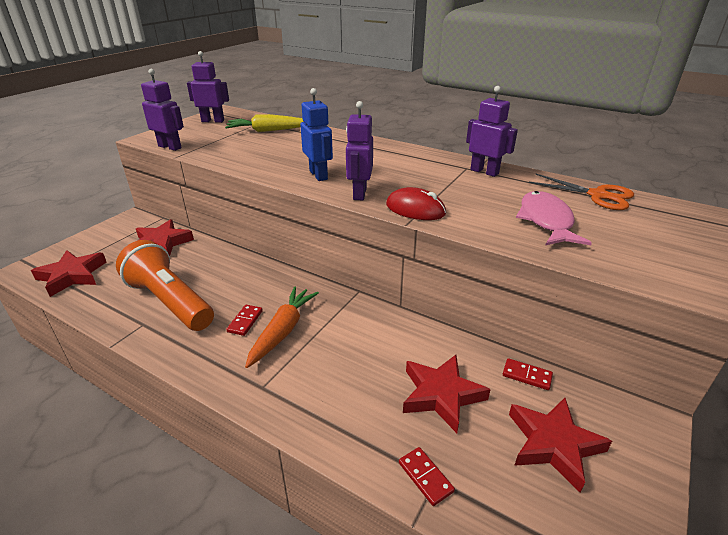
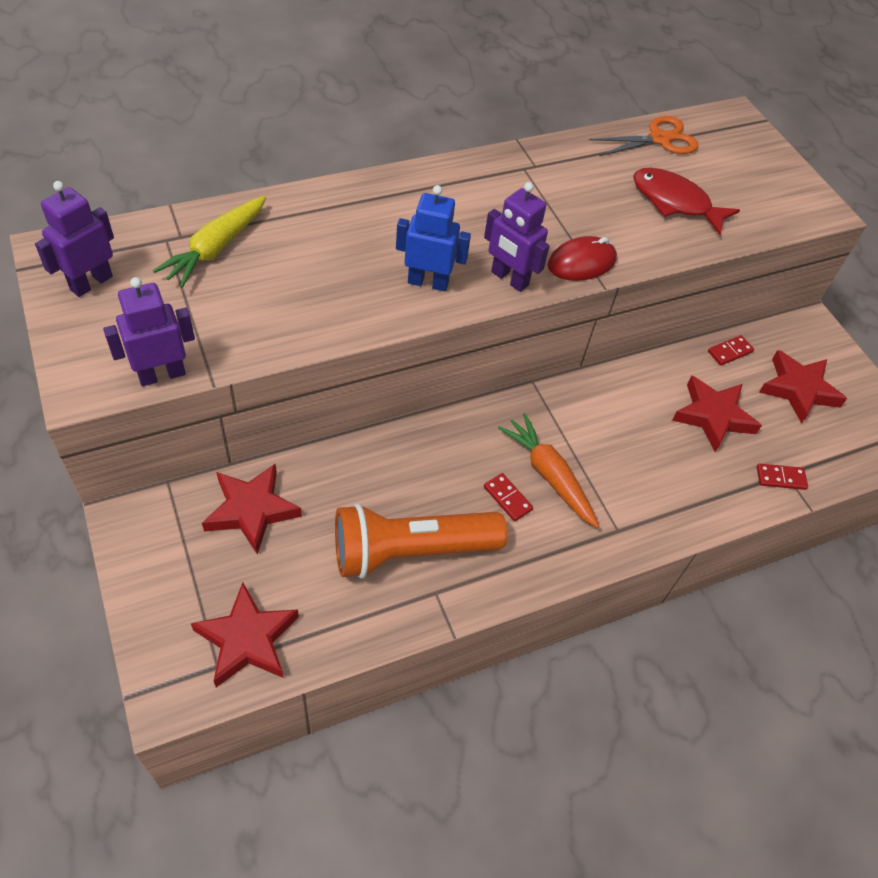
camera: 60 degrees left, 20 degrees up
purple robot [466,86,518,177] -> none
pink fish [516,191,592,246] -> red fish [633,168,740,235]

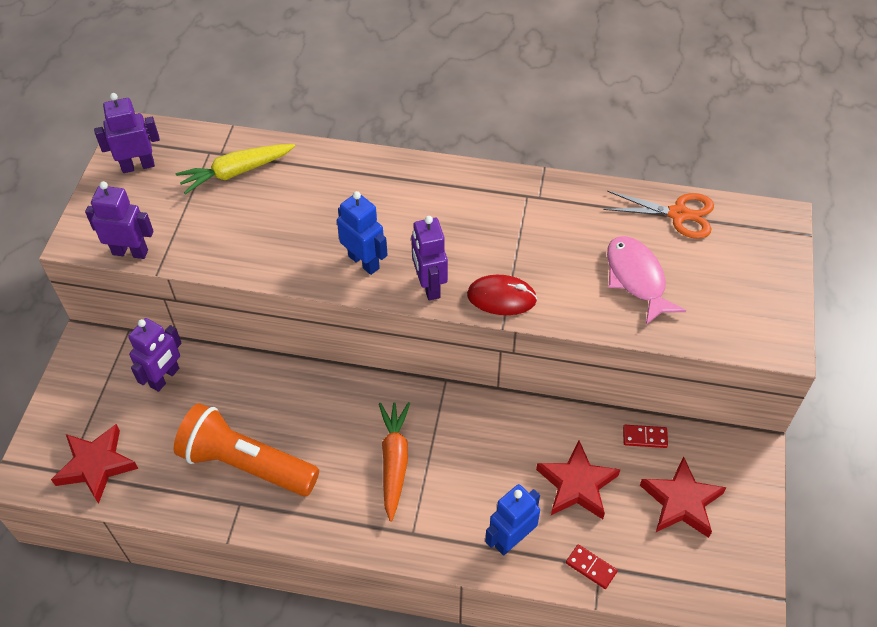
camera: 40 degrees right, 0 degrees up
red star [202,463,302,555] -> purple robot [128,318,182,392]
red domino [484,473,533,521] -> none
red fish [633,168,740,235] -> pink fish [607,236,686,325]
none -> blue robot [485,484,540,556]

